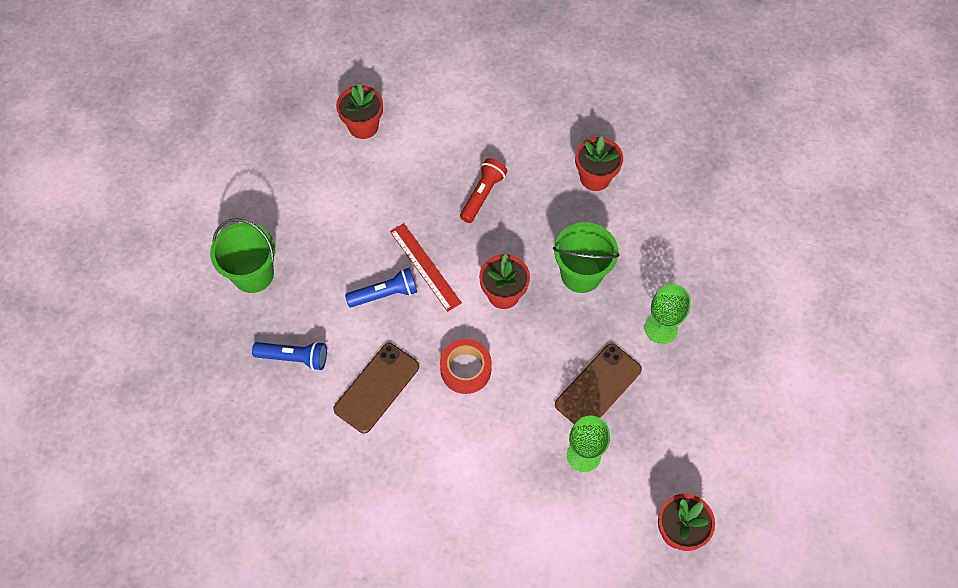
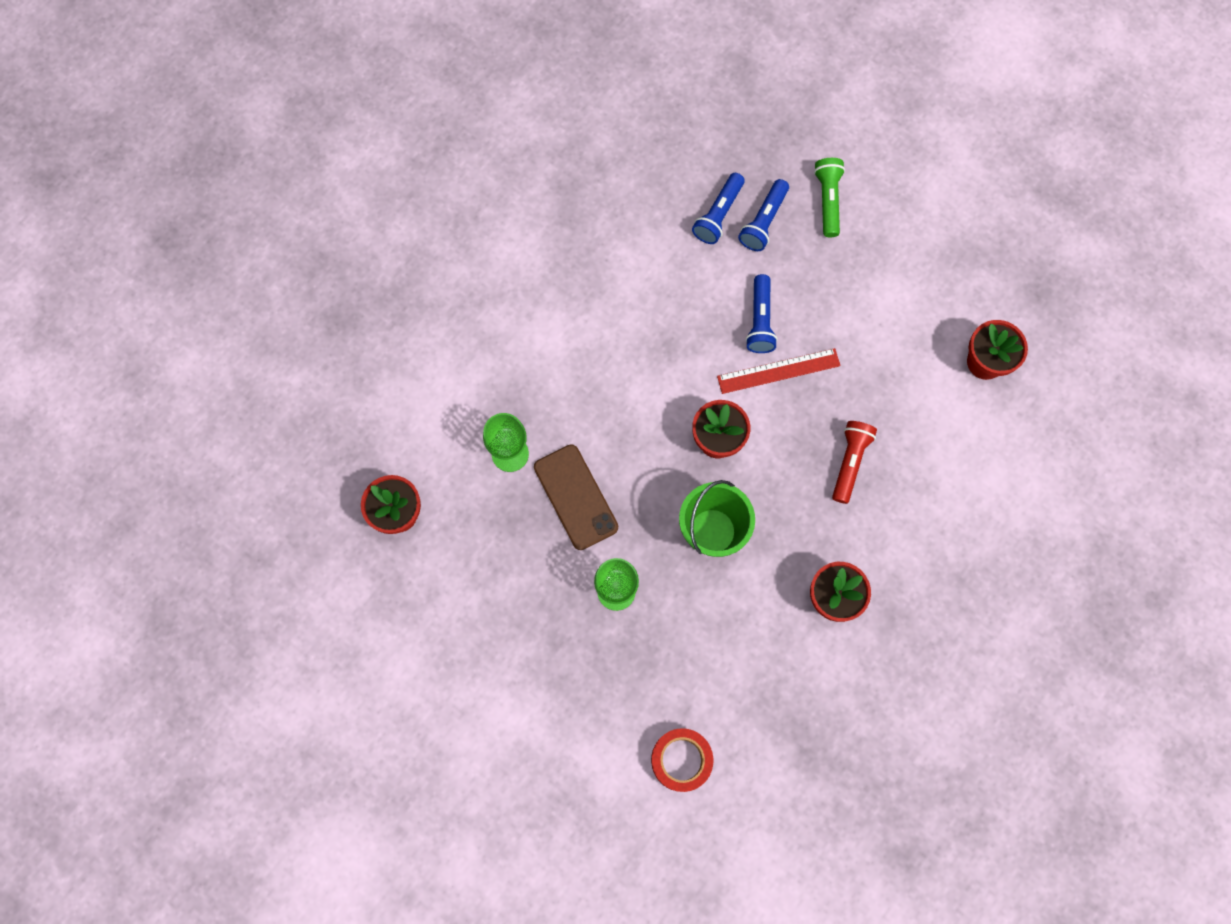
camera: 110 degrees right, 10 degrees up
green bucket [210,218,275,293] -> green flashlight [814,158,845,238]
brown phone [333,343,419,433] -> none
red tape [440,339,492,394] -> red tape moved to [651,728,714,792]
red flashlight [460,158,507,223] -> red flashlight turned 120 degrees counterclockwise [832,421,877,504]
none -> blue flashlight [738,179,789,251]

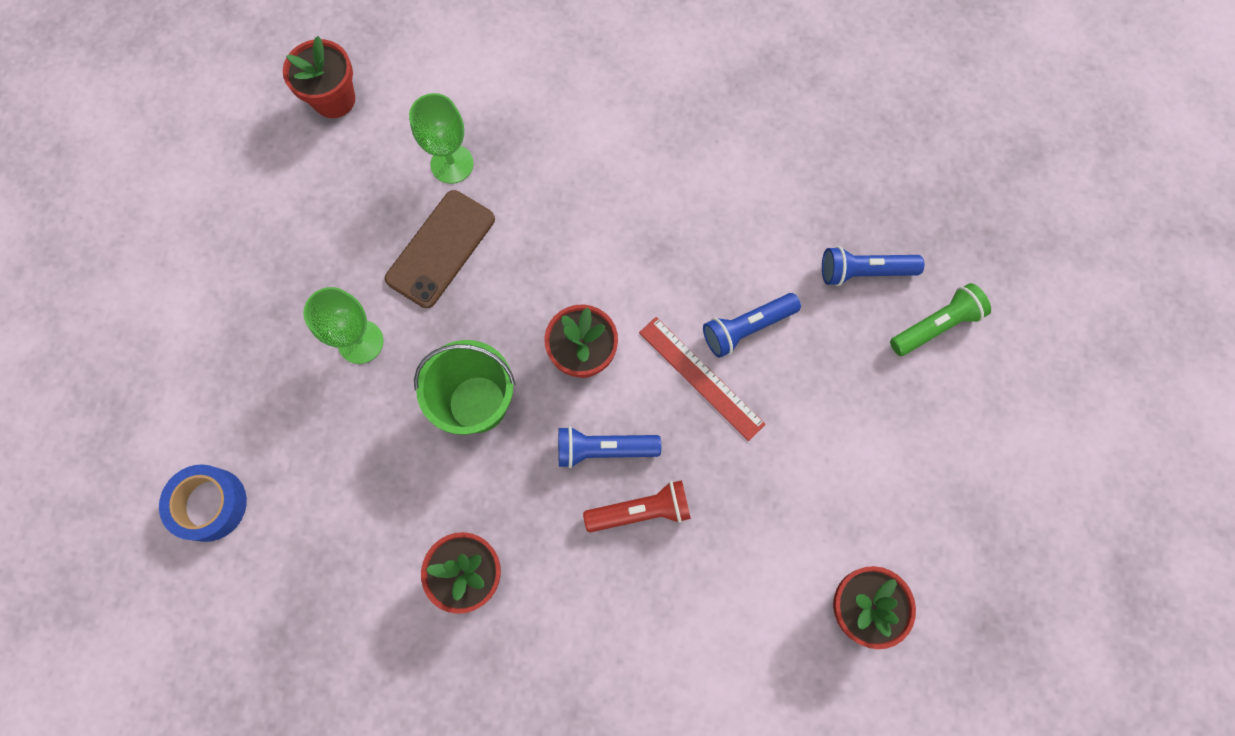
camera: 60 degrees right, 0 degrees up
red tape [651,728,714,792] -> blue tape [159,464,247,542]
blue flashlight [692,173,745,244] -> blue flashlight moved to [558,426,661,468]

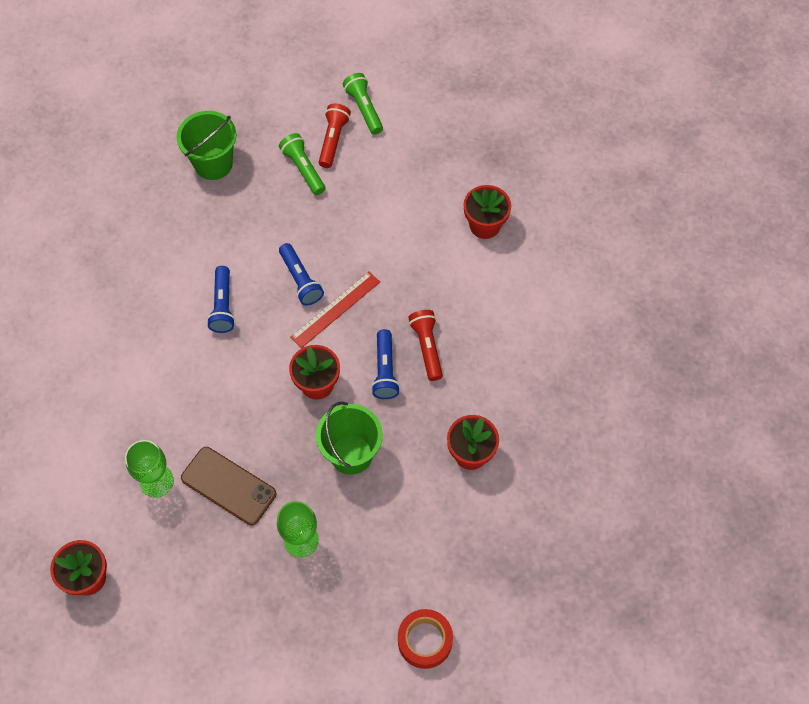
camera: 90 degrees left, 10 degrees down
blue tape [159,464,247,542] -> red tape [398,609,453,669]
blue flashlight [822,246,924,286] -> blue flashlight moved to [207,266,235,333]
none -> green bucket [177,111,236,180]
none -> red flashlight [319,103,351,168]
none -> green flashlight [343,73,383,135]

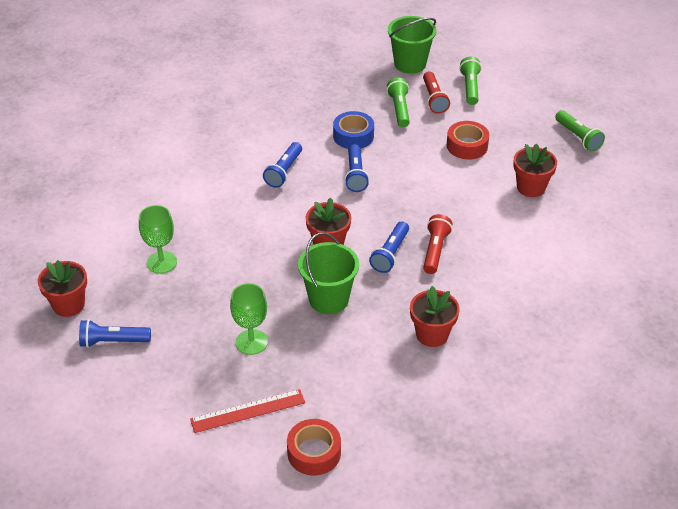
camera: 25 degrees right, 20 degrees down
green bucket [177,111,236,180] -> green bucket moved to [388,16,436,74]
brown phone [181,447,276,525] -> none
red ruler [290,272,380,348] -> red ruler moved to [190,389,305,433]
red flashlight [319,103,351,168] -> red flashlight turned 135 degrees clockwise [423,72,450,114]
none -> blue flashlight [79,319,151,348]
none -> blue tape [333,111,374,149]
none -> red tape [447,121,489,159]
none -> green flashlight [555,110,605,152]

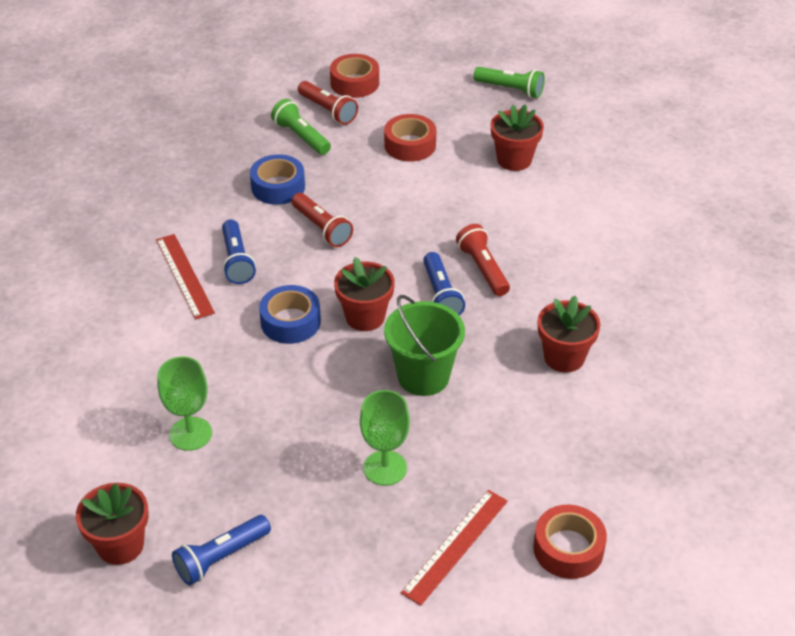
camera: 35 degrees left, 0 degrees up
blue flashlight [344,144,369,192] -> red flashlight [292,193,353,247]
green bucket [388,16,436,74] -> none
green flashlight [459,57,482,105] -> red tape [330,54,379,98]
none -> red ruler [156,234,215,319]
none -> blue tape [259,285,321,344]

